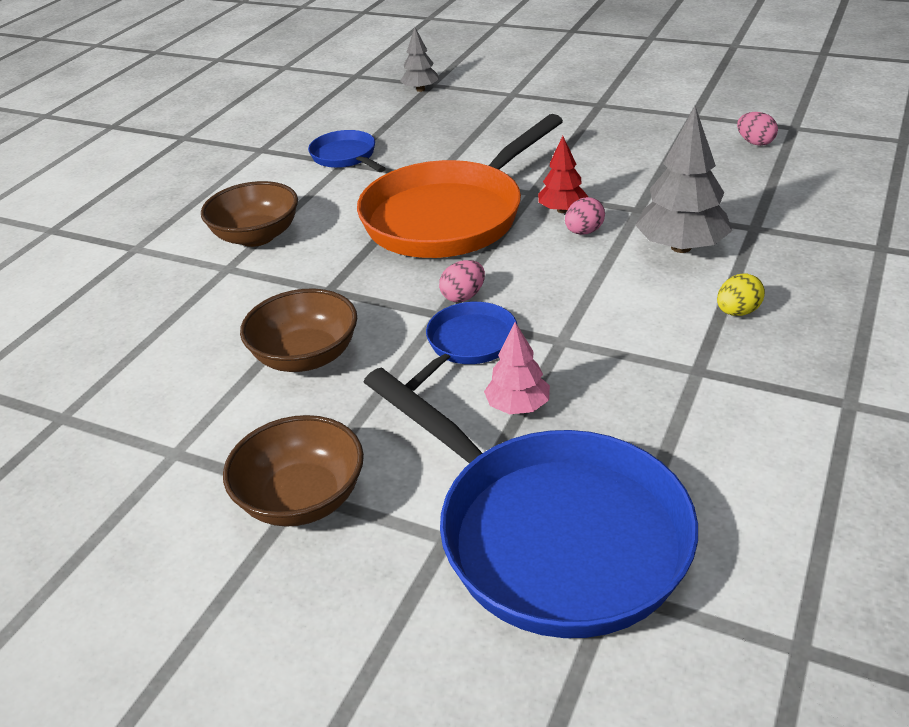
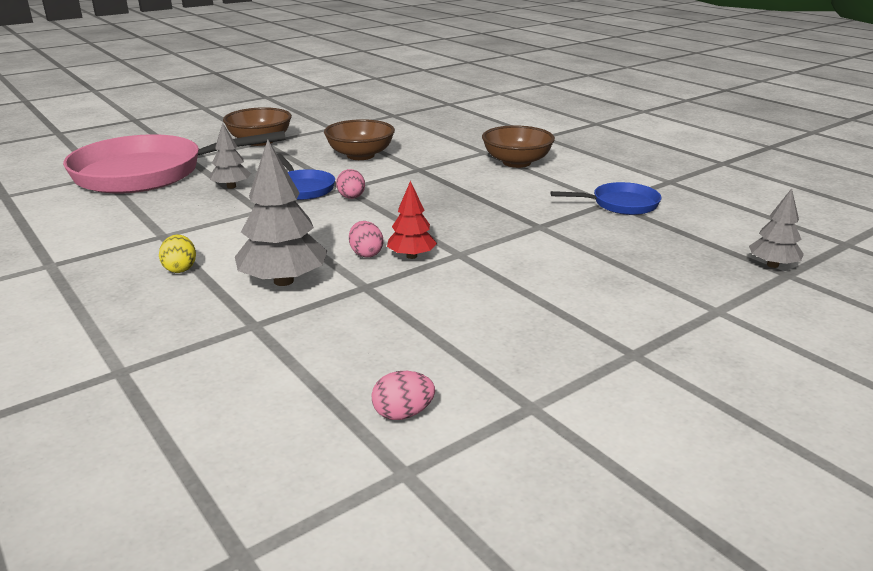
camera: 115 degrees right, 10 degrees down
orange pan [357,114,563,258] -> none
blue pan [364,368,698,638] -> pink pan [63,131,286,193]
pink tree [484,322,550,414] -> grey tree [210,122,251,189]

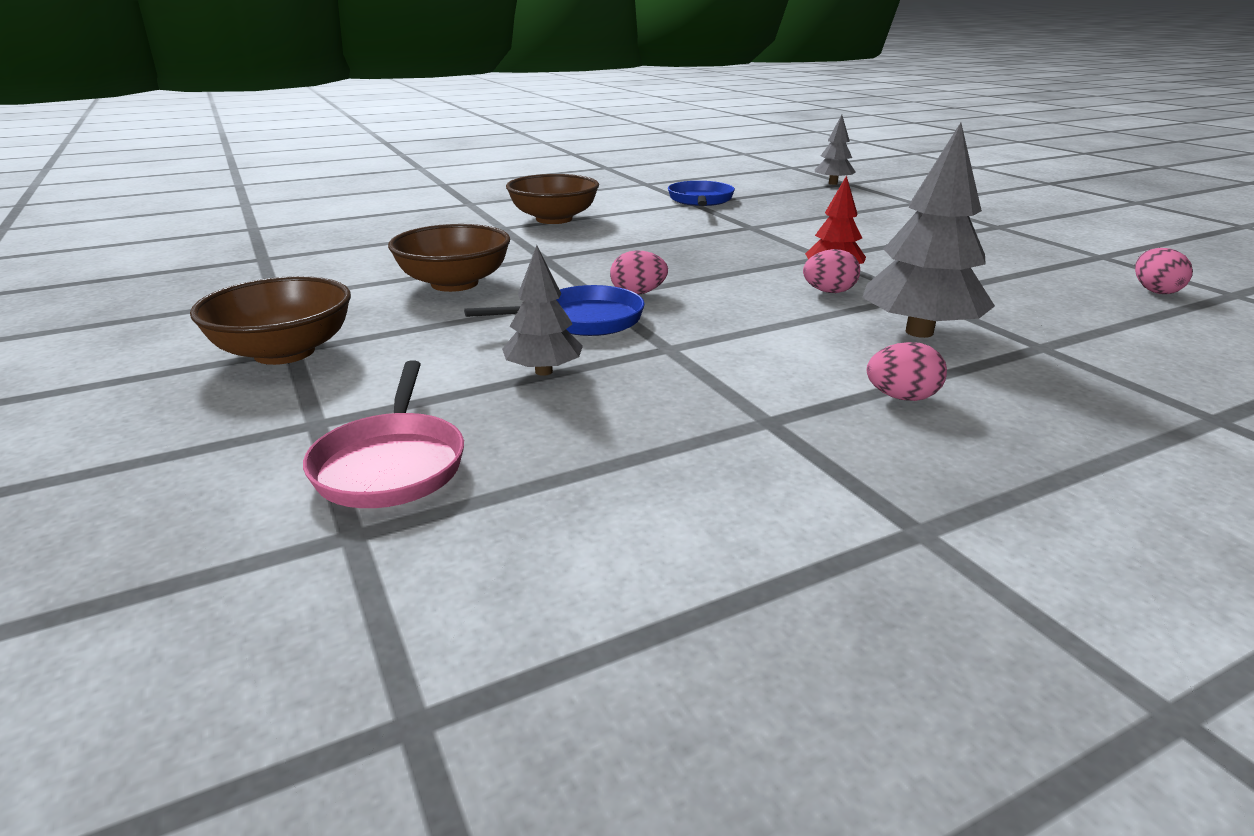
camera: 80 degrees left, 0 degrees up
pink pan [63,131,286,193] -> pink pan [303,360,464,508], size x0.47
yellow egg [159,235,196,273] -> pink egg [867,342,947,401]

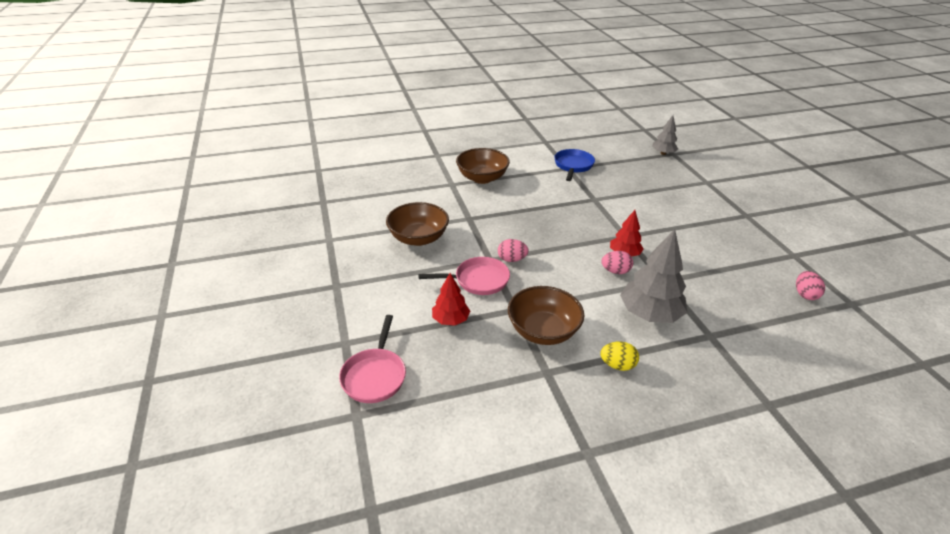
camera: 10 degrees right, 10 degrees up
brown bowl [190,276,351,365] -> brown bowl moved to [508,286,584,345]
blue pan [464,285,645,336] -> pink pan [418,257,510,295]
grey tree [502,245,583,376] -> red tree [432,273,470,326]
pink egg [867,342,947,401] -> yellow egg [600,342,639,371]

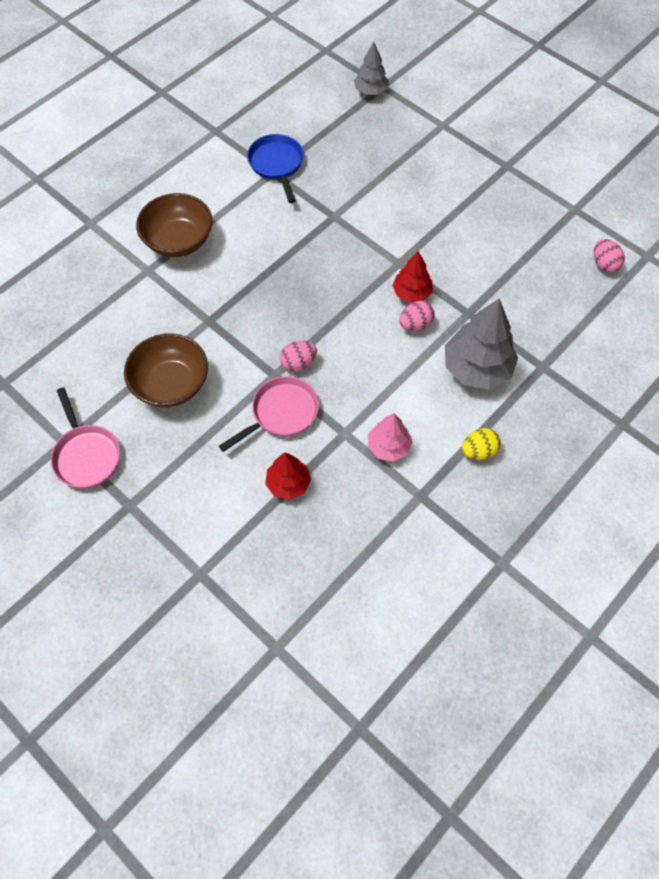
camera: 30 degrees left, 25 degrees up
pink pan [339,315,406,403] -> pink pan moved to [51,387,120,488]
brown bowl [508,286,584,345] -> pink tree [368,413,412,462]

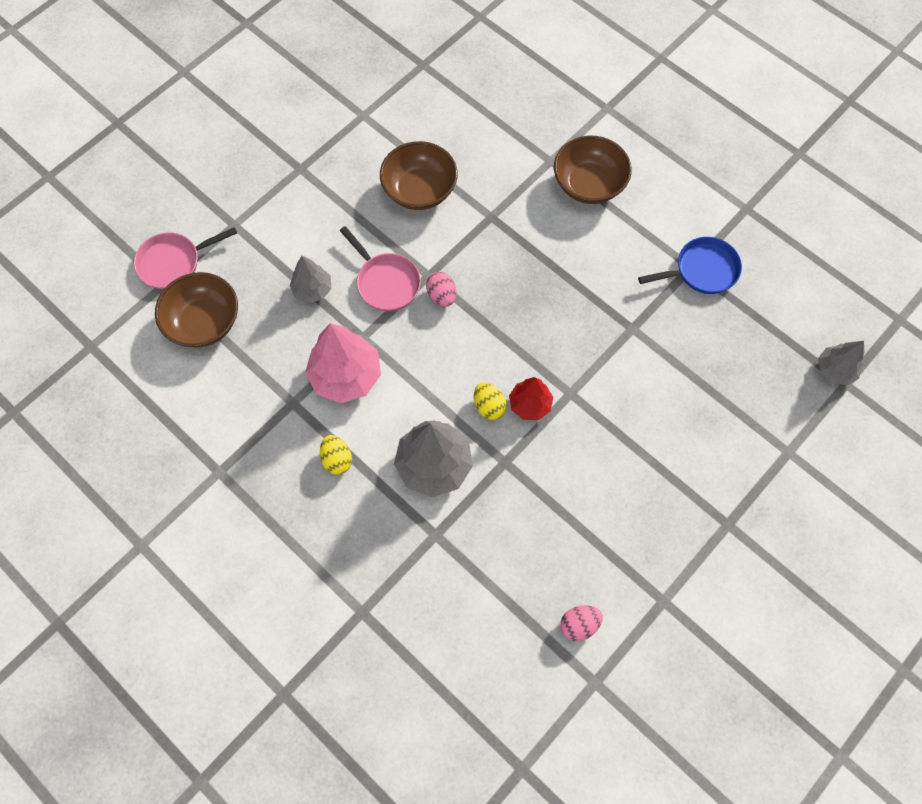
camera: 90 degrees right, 5 degrees up
pink pan [51,387,120,488] -> pink pan moved to [134,227,237,290]
red tree [265,453,311,500] -> grey tree [289,256,331,303]
pink tree [368,413,412,462] -> pink tree [305,323,381,403], size x1.71
pink egg [399,301,434,331] -> yellow egg [474,382,507,420]
none -> brown bowl [155,272,238,348]

